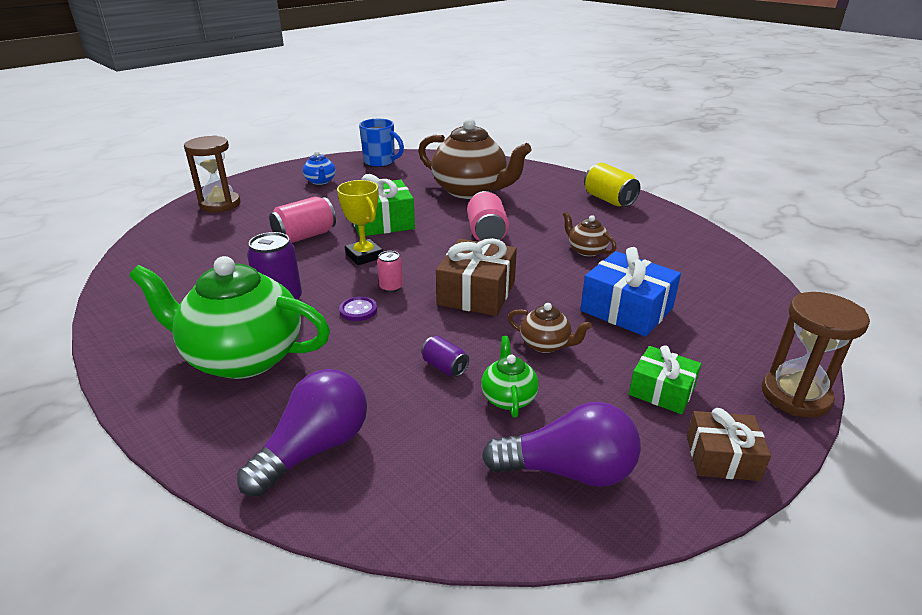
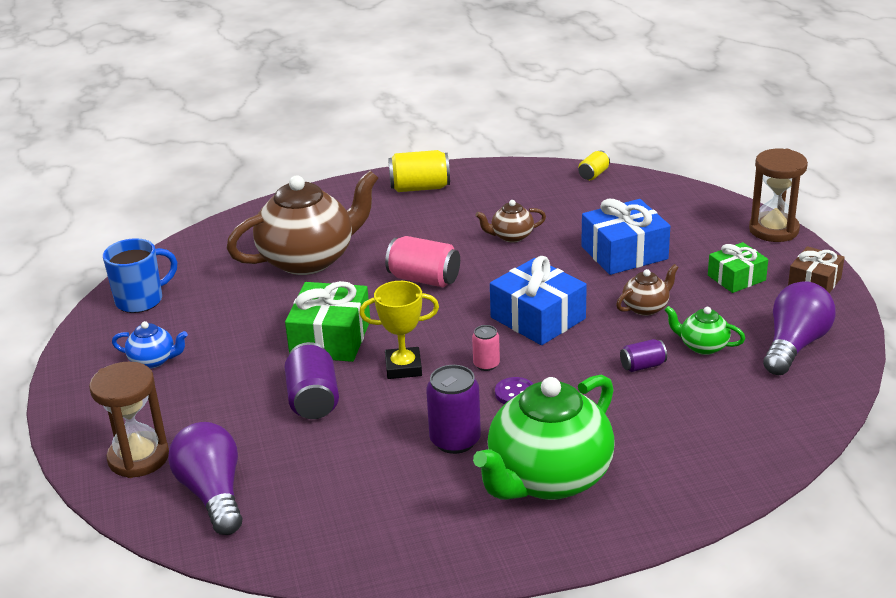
camera: 60 degrees left, 0 degrees up
purple light bulb [237,369,367,497] -> purple light bulb moved to [168,422,242,535]
pink can [269,196,336,243] -> purple can [285,342,339,419]
brown gift [436,238,517,316] -> blue gift [490,256,587,345]
none -> yellow can [578,151,610,180]

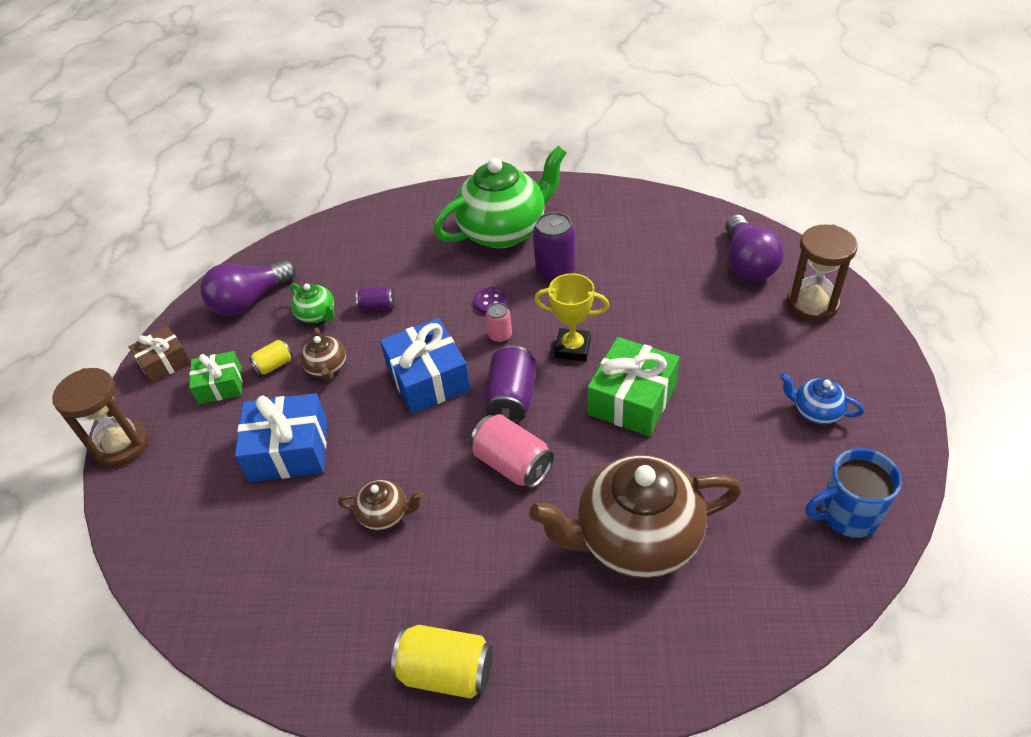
camera: 160 degrees left, 15 degrees up
purple can [285,342,339,419] -> purple can moved to [484,345,536,423]
yellow can [578,151,610,180] -> yellow can moved to [249,340,293,375]
brown teapot [616,264,679,316] -> brown teapot turned 90 degrees counterclockwise [300,327,346,382]

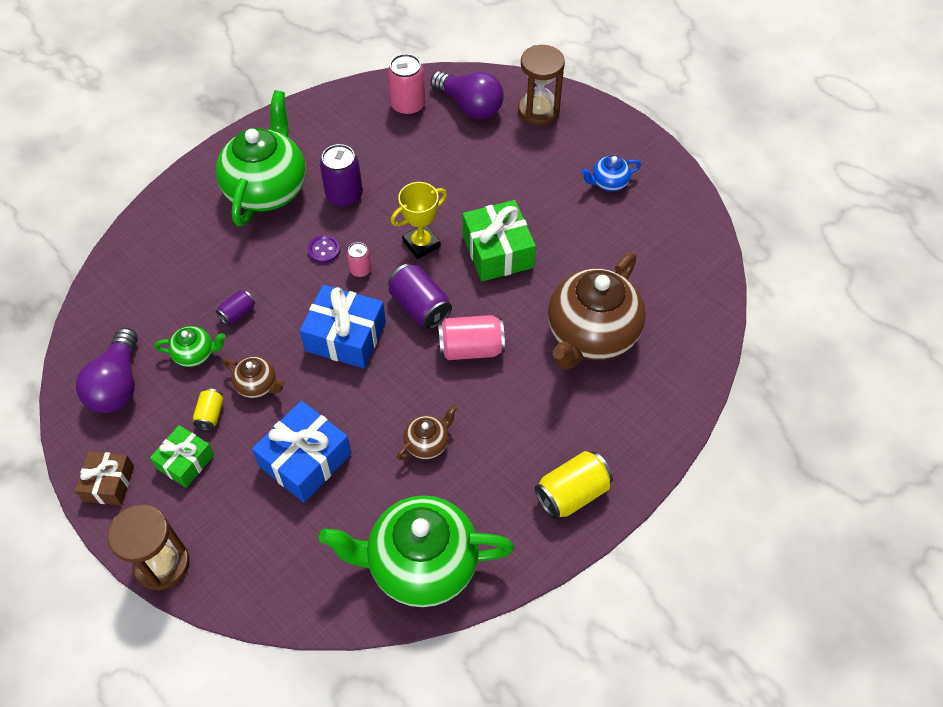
camera: 50 degrees left, 10 degrees up
blue mug [805,448,902,538] -> none
none -> green teapot [319,495,514,607]
none -> pink can [388,54,426,116]

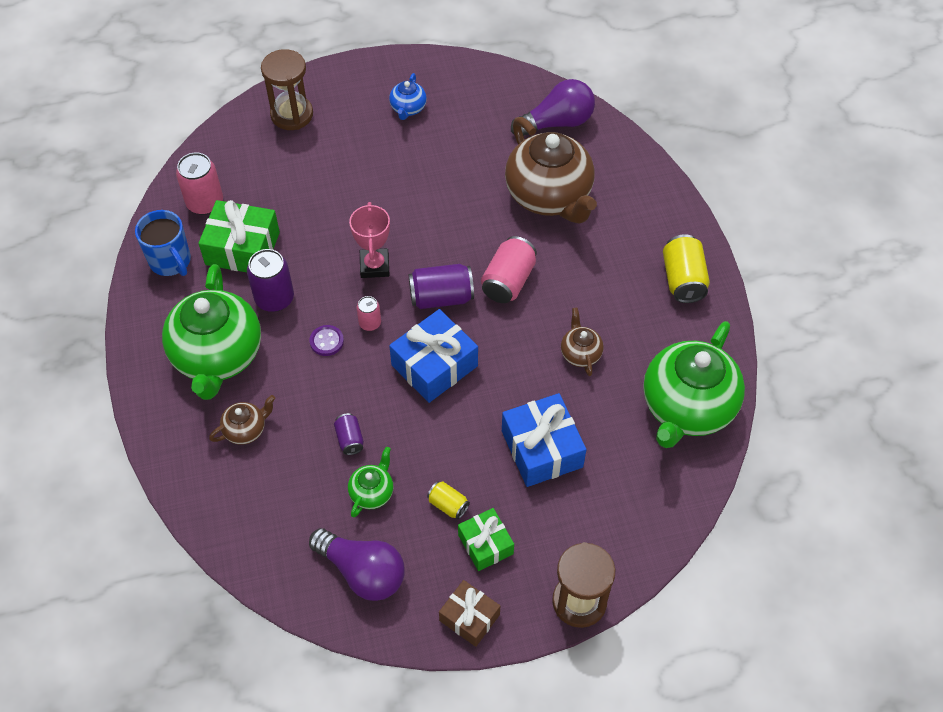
camera: 60 degrees left, 0 degrees up
green teapot [216,90,306,226] -> green teapot turned 135 degrees counterclockwise [162,264,261,400]
brown teapot [223,356,285,398] -> brown teapot moved to [209,395,275,445]
yellow trophy [391,182,447,259] -> pink trophy [349,202,390,278]
purple light bulb [430,71,504,119] -> purple light bulb moved to [511,79,595,136]
green gift [463,200,536,281] -> green gift moved to [198,200,280,272]
none -> blue mug [135,210,191,276]

